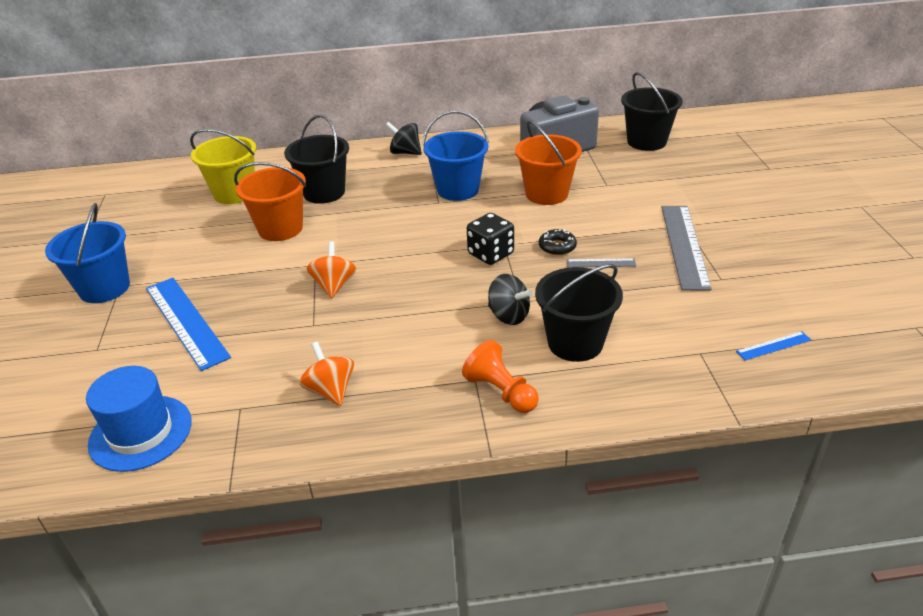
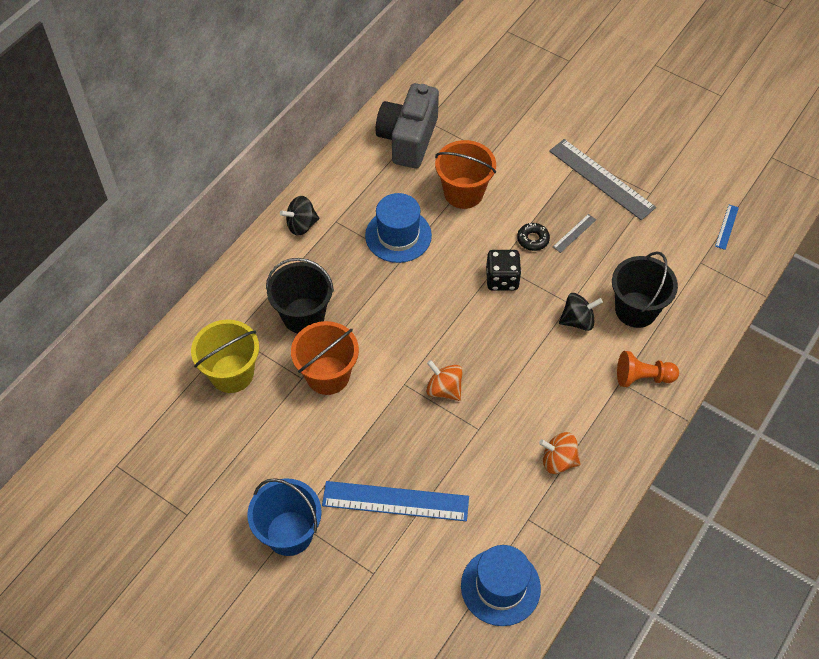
camera: 50 degrees left, 20 degrees up
blue bucket [422,111,489,201] -> blue hat [365,193,432,263]
black bucket [621,72,683,151] -> none

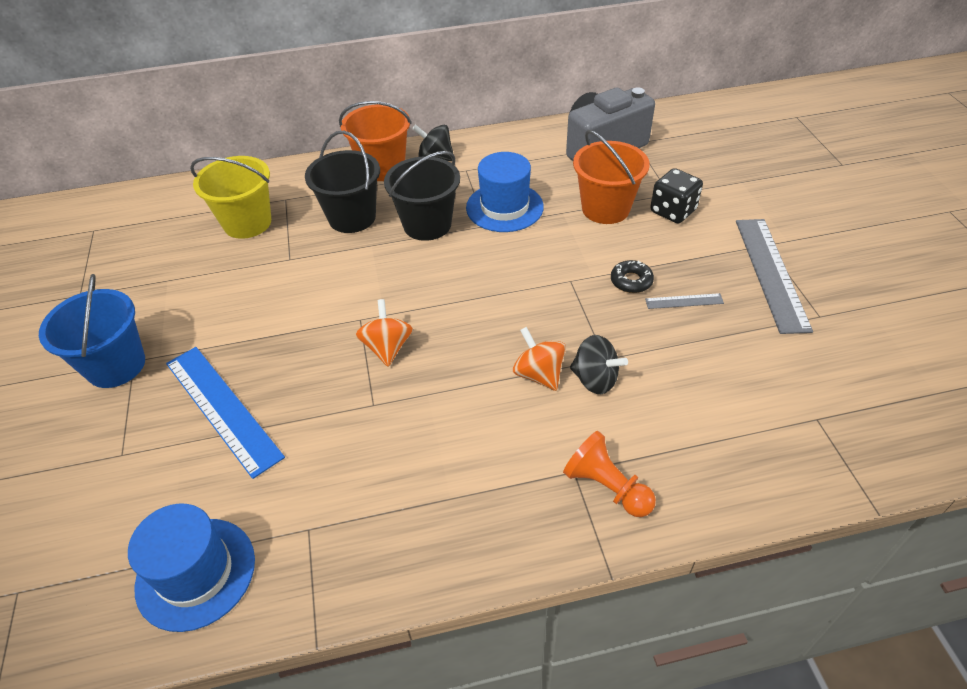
camera: 45 degrees right, 10 degrees down
orange bucket [291,321,359,395] -> orange bucket moved to [339,101,412,181]
black dice [486,250,521,291] -> black dice moved to [650,168,703,224]
orange spinning top [539,432,580,474] -> orange spinning top moved to [513,327,566,391]
black bucket [612,251,678,328] -> black bucket moved to [384,151,460,241]
blue ruler [715,205,739,250] -> none

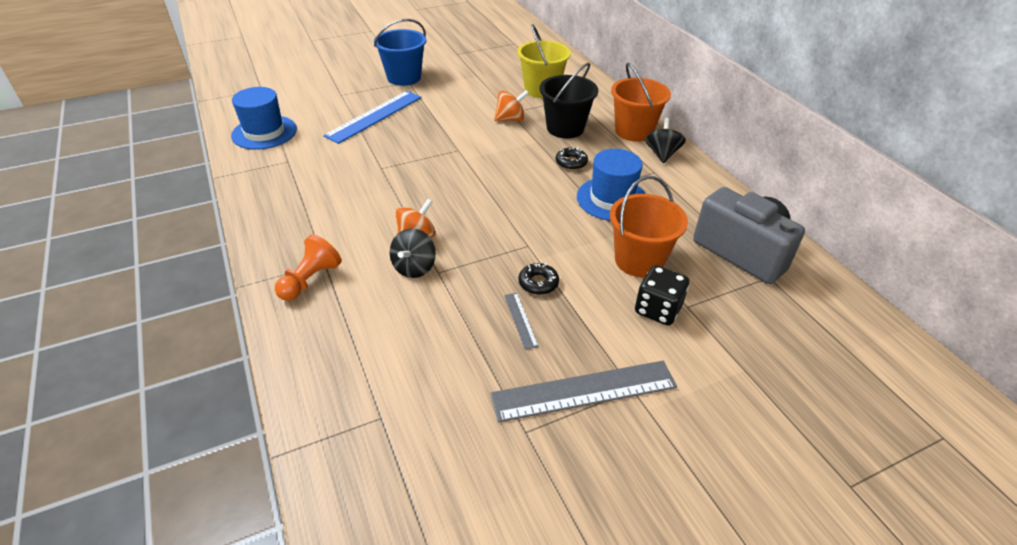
camera: 75 degrees right, 5 degrees down
orange spinning top [356,299,413,367] -> orange spinning top moved to [494,90,529,121]
black bucket [384,151,460,241] -> black donut [556,148,588,170]

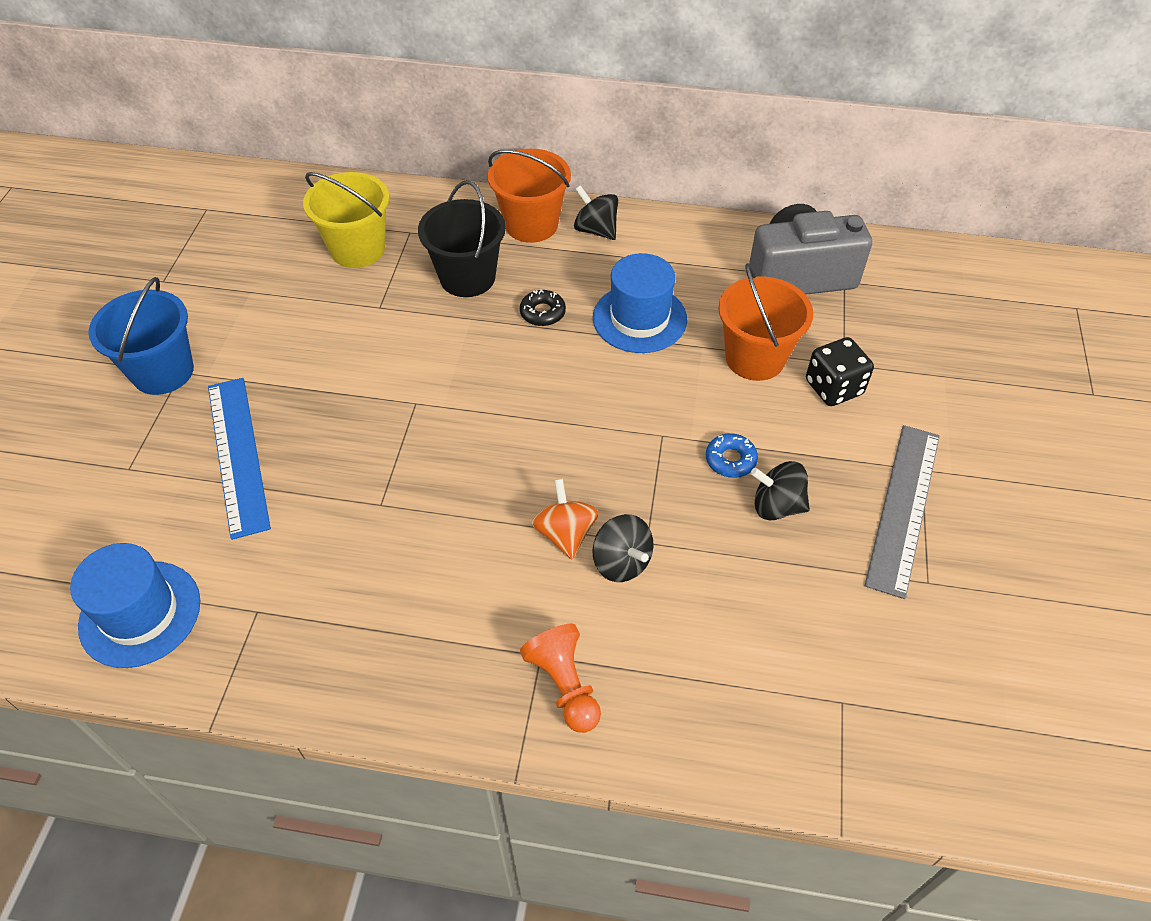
camera: 55 degrees left, 10 degrees up
orange spinning top [494,90,529,121] -> none
grey ruler [504,293,539,350] -> black spinning top [750,461,810,520]
black donut [518,263,559,295] -> blue donut [706,433,758,478]

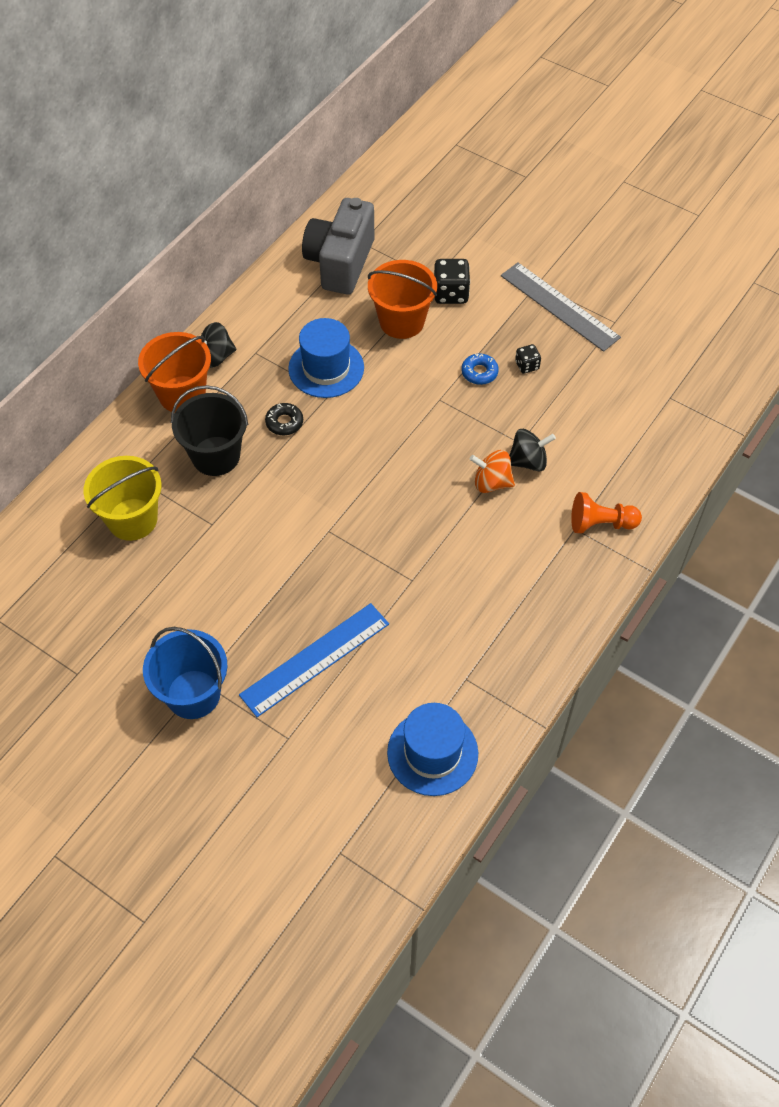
camera: 65 degrees left, 5 degrees up
blue ruler [208,378,271,540] -> blue ruler turned 45 degrees counterclockwise [239,603,389,717]
black spinning top [750,461,810,520] -> black dice [515,344,541,374]

